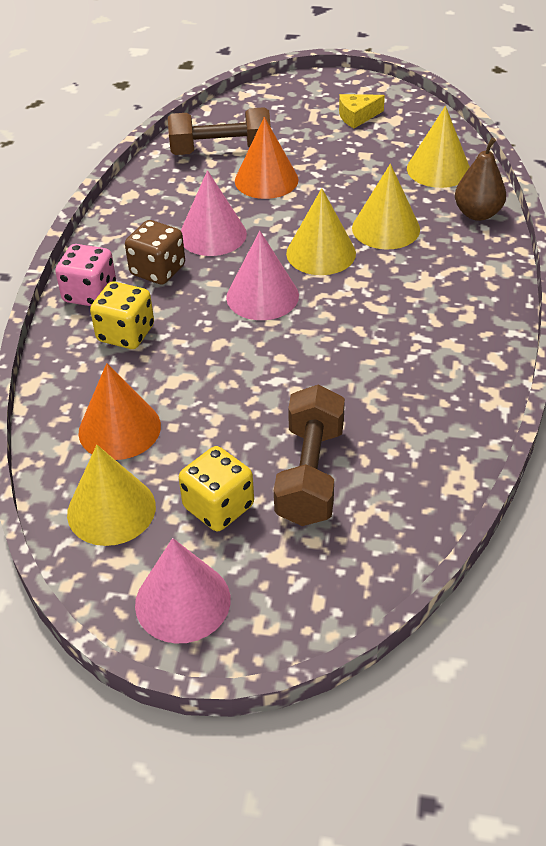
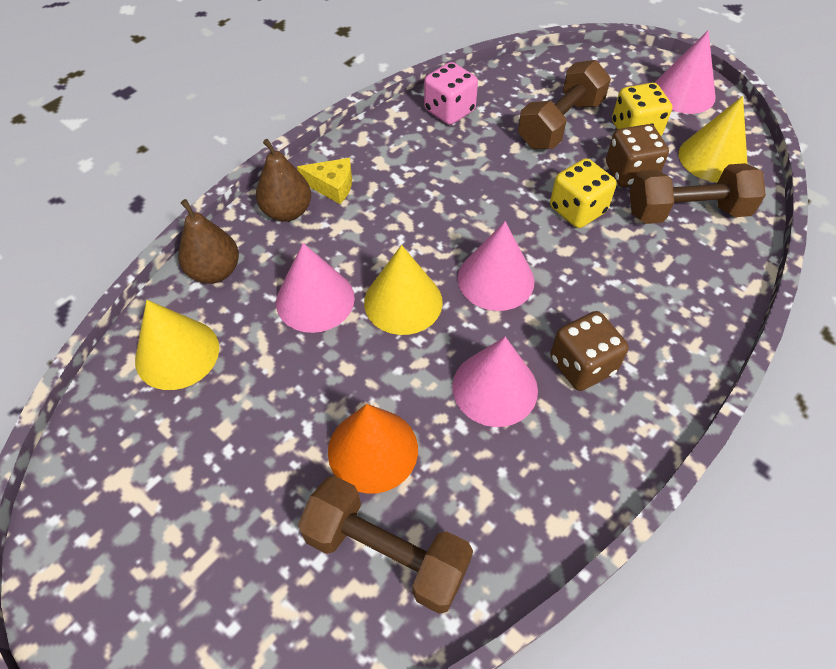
camera: 150 degrees left, 10 degrees up
pink dice [55,244,116,306] -> pink dice moved to [424,62,478,125]
orange cone [78,363,161,460] -> brown dumbbell [630,163,766,224]
yellow dice [90,282,154,349] -> yellow dice moved to [550,158,617,228]
yellow cheese [339,94,385,128] -> yellow cheese moved to [297,158,352,204]
yellow cone [352,164,420,249] -> pink cone [276,243,355,333]
none -> brown pear [256,139,311,222]
none -> brown dice [606,124,669,187]

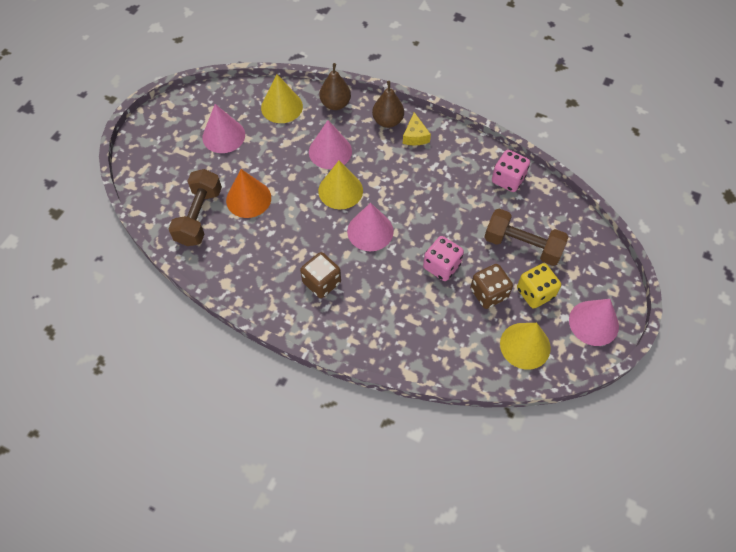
camera: 75 degrees right, 5 degrees up
pink cone [452,337,538,427] -> pink cone moved to [202,104,245,153]
yellow dice [550,158,617,228] -> pink dice [423,236,464,281]
brown dumbbell [630,163,766,224] -> none

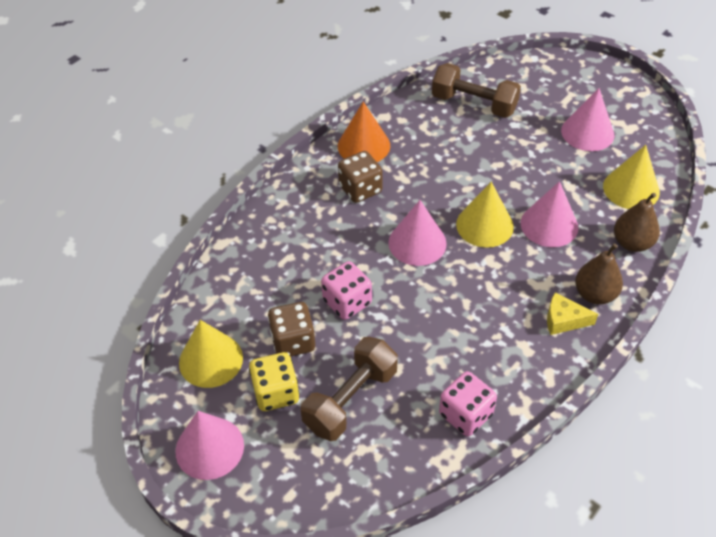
camera: 105 degrees right, 10 degrees down
orange cone [226,169,271,218] -> orange cone moved to [338,101,390,162]

